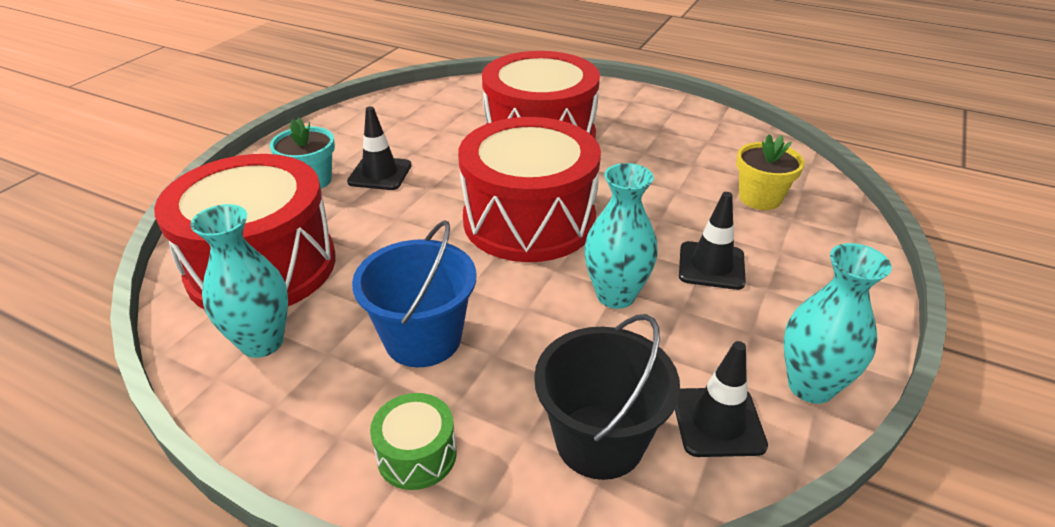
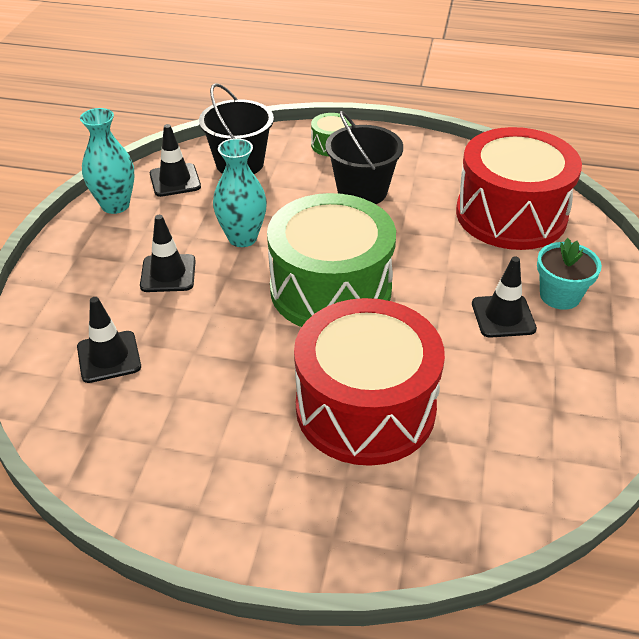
camera: 165 degrees right, 5 degrees up
turquoise vase [190,204,288,358] -> none
blue bucket [352,220,476,367] -> black bucket [325,111,403,204]
red drum [458,117,601,262] -> green drum [267,193,396,327]
yellow flower pot [736,134,805,210] -> black traffic cone [77,297,141,383]

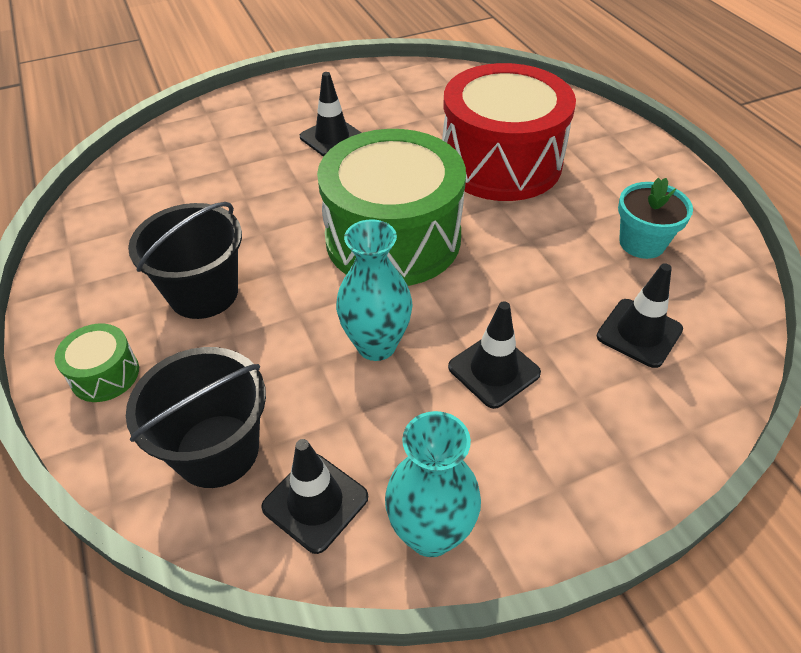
camera: 125 degrees left, 5 degrees up
red drum [456,127,582,250] -> none
turquoise flower pot [537,238,602,310] -> turquoise flower pot moved to [618,178,693,259]

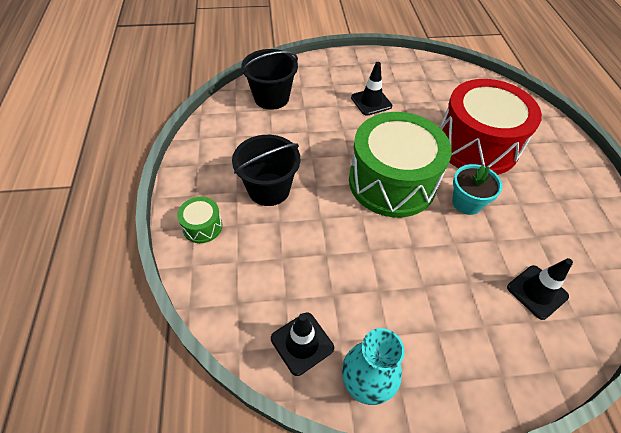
camera: 15 degrees right, 5 degrees up
black bucket [126,347,266,488] -> black bucket moved to [241,49,298,110]
turquoise vase [336,219,413,361] -> none
black traffic cone [448,301,541,409] -> none
turquoise flower pot [618,178,693,259] -> turquoise flower pot moved to [452,164,502,215]

